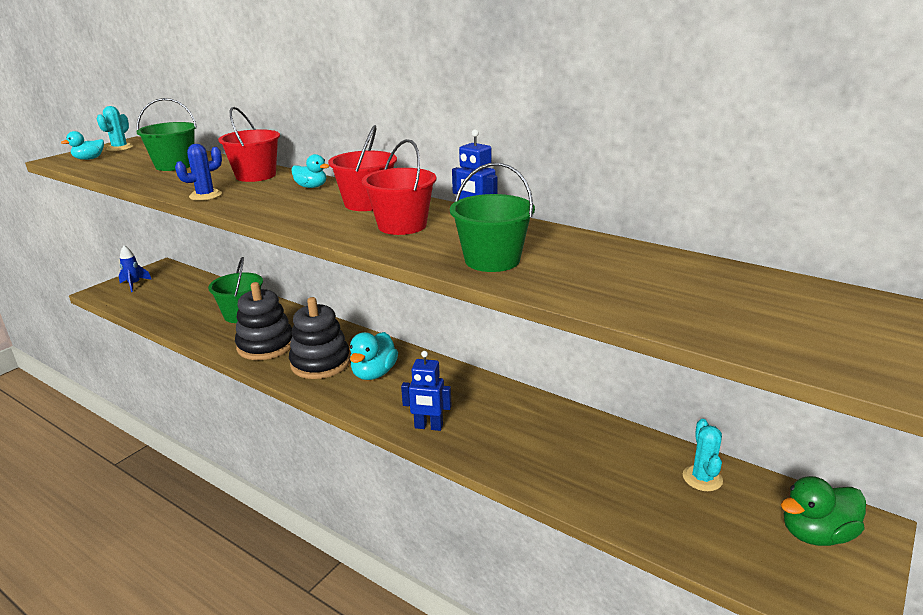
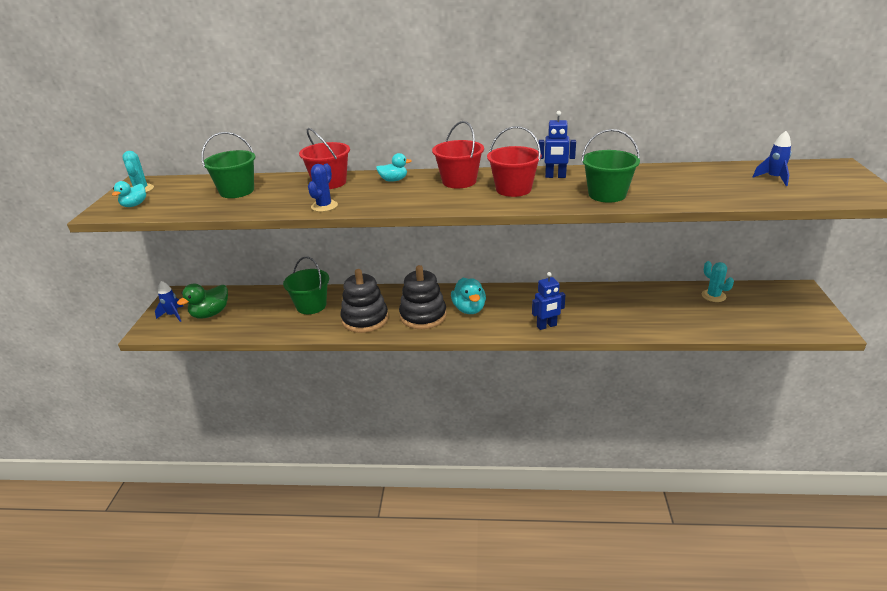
camera: 30 degrees left, 5 degrees up
green duck [781,476,866,546] -> green duck moved to [177,284,228,318]
none -> blue rocket [753,131,791,186]

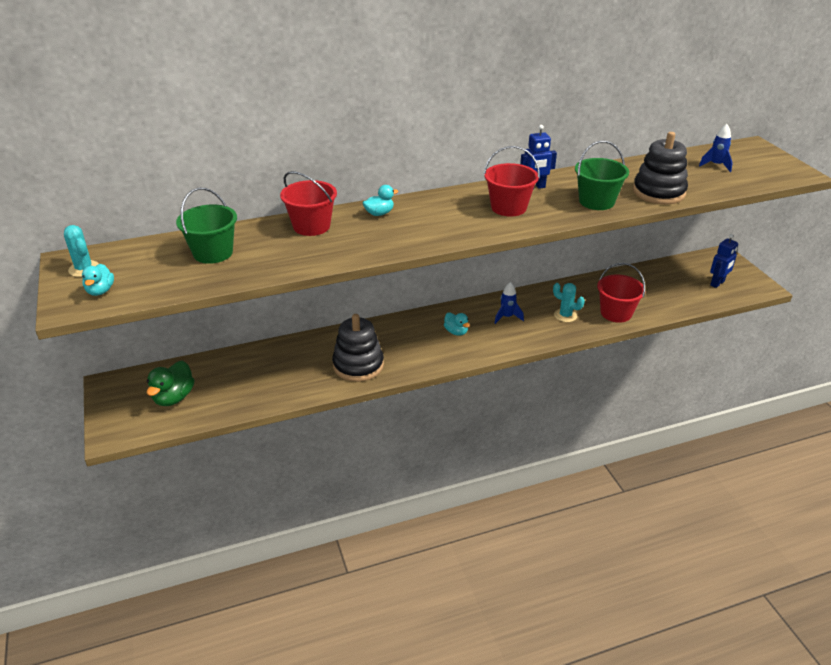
camera: 25 degrees left, 5 degrees up
blue rocket [155,281,184,322] -> blue rocket moved to [495,282,524,324]
green bucket [283,256,329,314] -> none
blue cactus [308,163,338,212] -> none
black stacking toy [399,265,447,329] -> black stacking toy moved to [633,132,688,204]
red bucket [432,121,484,188] -> red bucket moved to [597,263,645,323]
turquoise duck [451,278,486,314] -> turquoise duck [444,312,470,336], size x0.63
blue robot [532,272,566,330] -> blue robot moved to [710,234,738,288]
turquoise cactus [702,261,734,302] -> turquoise cactus moved to [553,283,585,322]

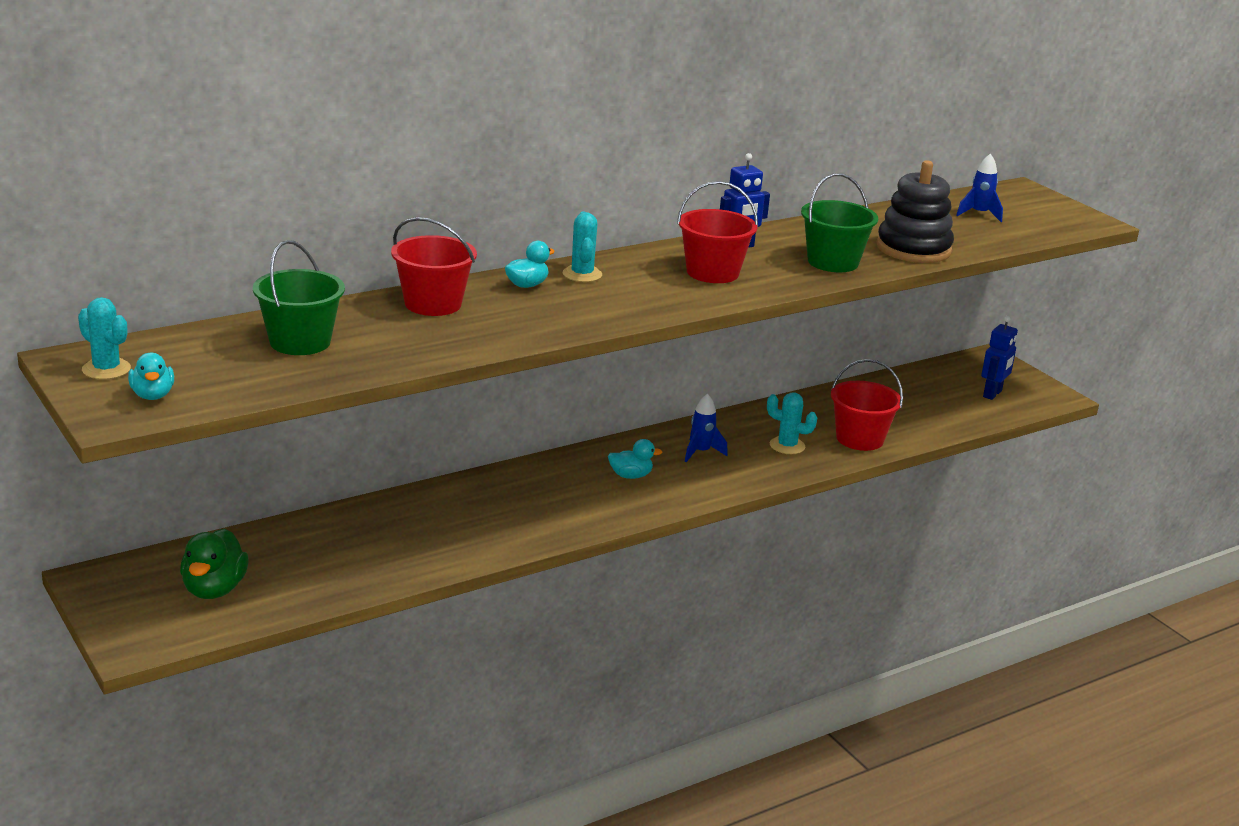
camera: 15 degrees left, 10 degrees down
black stacking toy [332,314,384,382] -> none
turquoise duck [444,312,470,336] -> turquoise duck turned 45 degrees counterclockwise [608,439,662,479]
none -> turquoise cactus [563,211,602,282]

